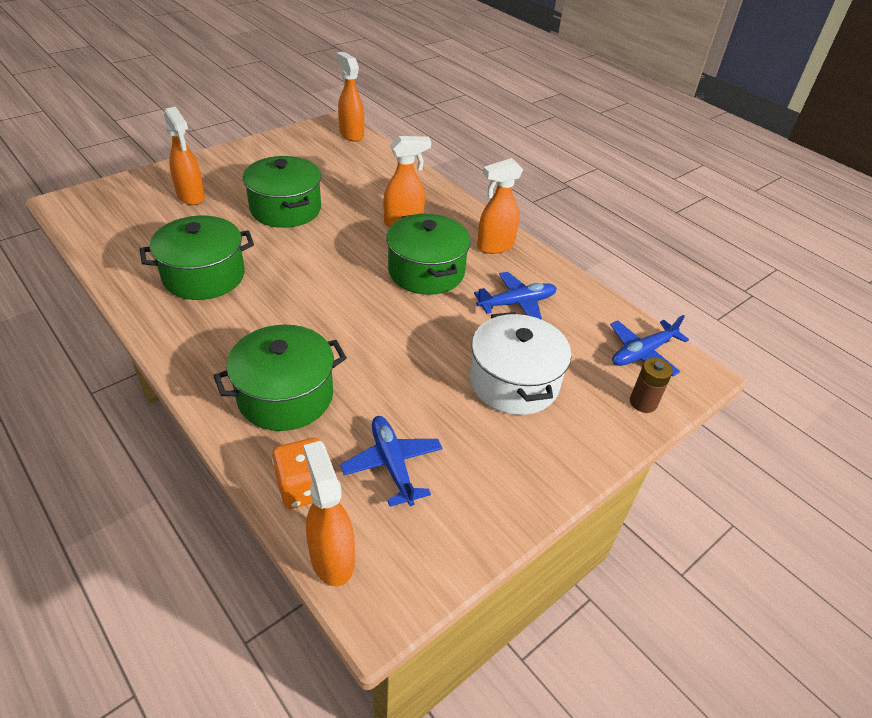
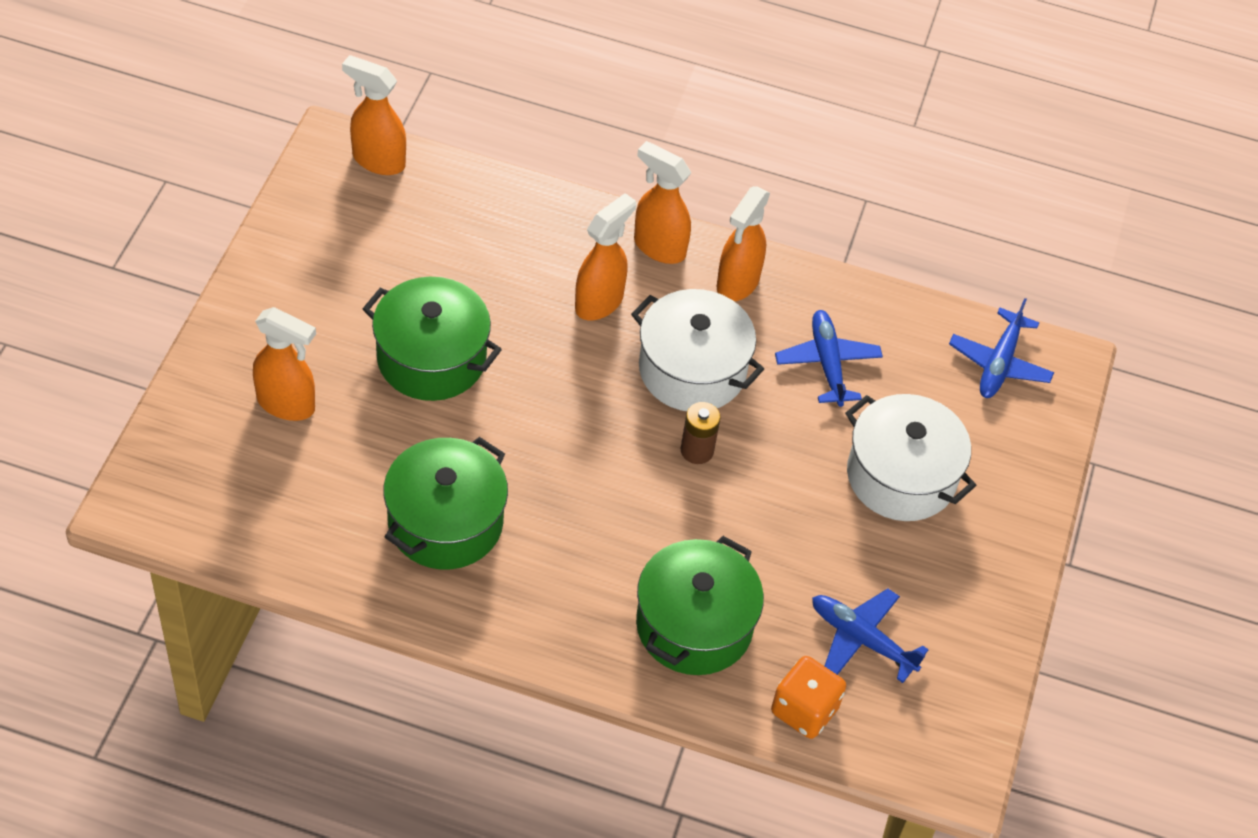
camera: 35 degrees left, 10 degrees up
orange spray bottle [304,441,355,587] -> orange spray bottle moved to [634,141,691,264]
green pot [386,213,471,295] -> white pot [631,289,764,411]
blue plane [474,272,557,320] -> blue plane turned 45 degrees counterclockwise [775,310,883,407]
brown battery [630,358,673,413] -> brown battery moved to [680,402,721,464]

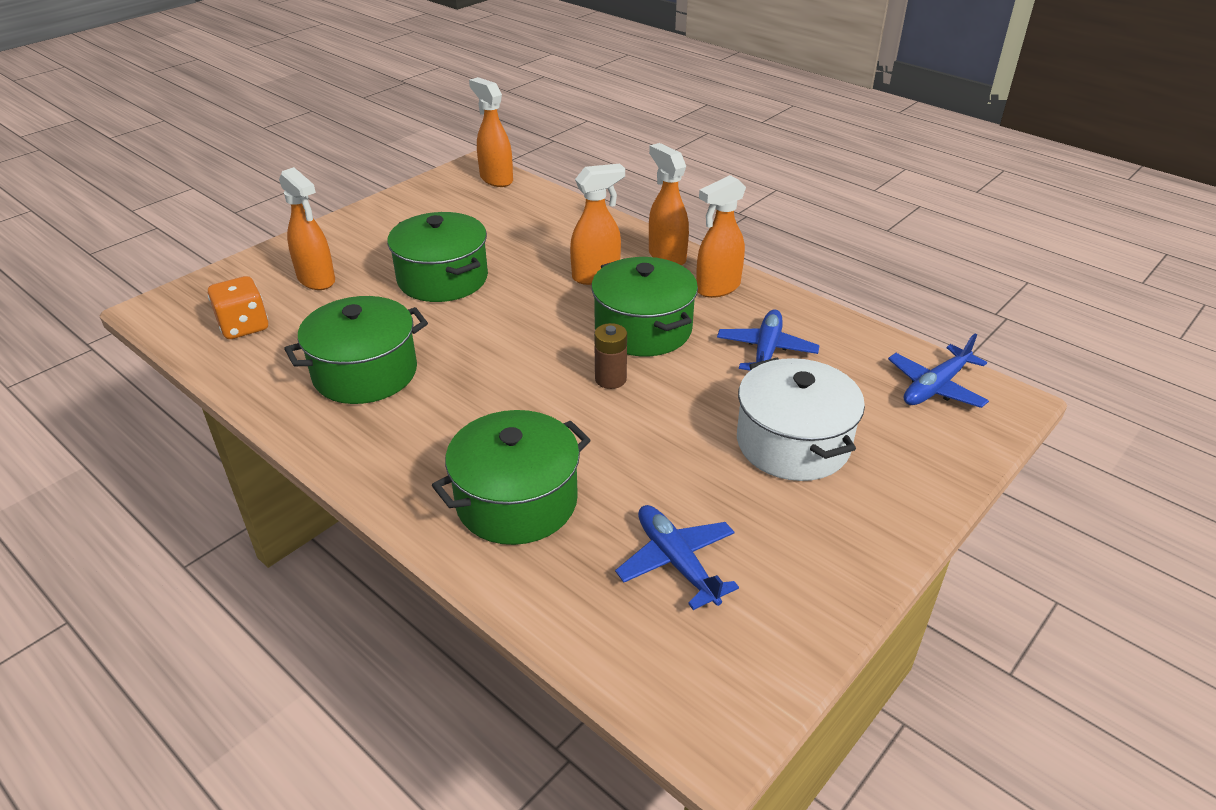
camera: 30 degrees right, 15 degrees down
white pot [631,289,764,411] -> green pot [591,257,698,356]
orange dice [771,656,846,739] -> orange dice moved to [208,276,268,339]

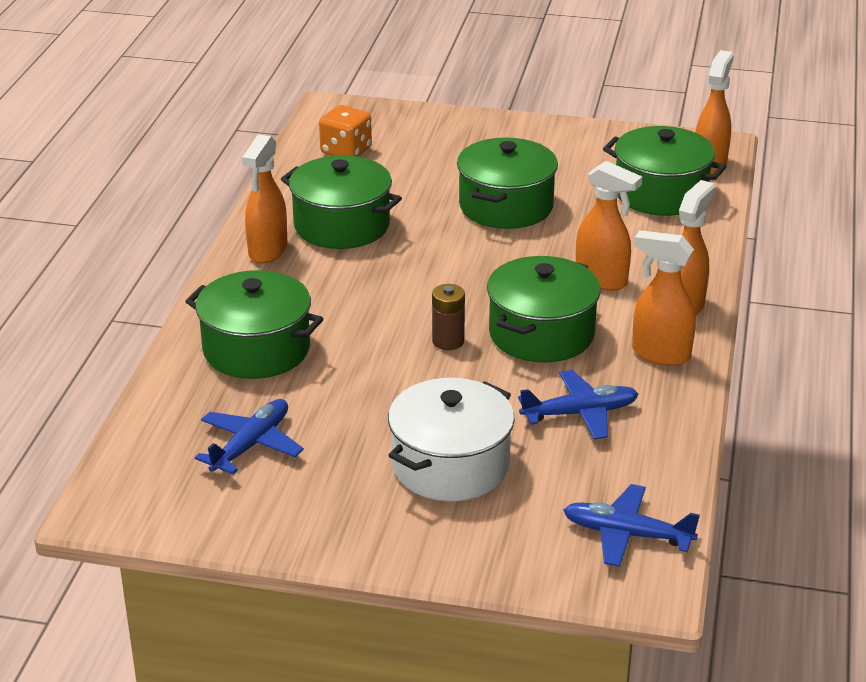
camera: 60 degrees right, 5 degrees down
orange spray bottle [279,167,335,290] -> orange spray bottle moved to [242,135,287,264]
none -> green pot [603,126,727,216]

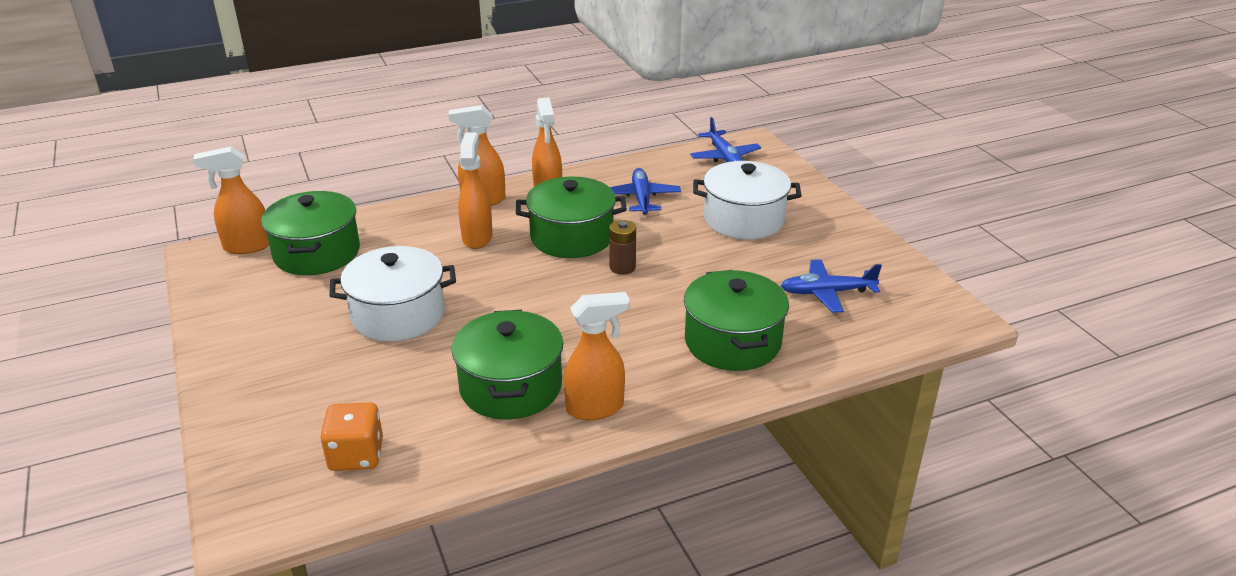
camera: 125 degrees left, 0 degrees up
green pot [457,138,558,229] -> white pot [329,246,456,342]
blue plane [518,370,638,440] -> blue plane turned 45 degrees clockwise [610,168,681,215]

